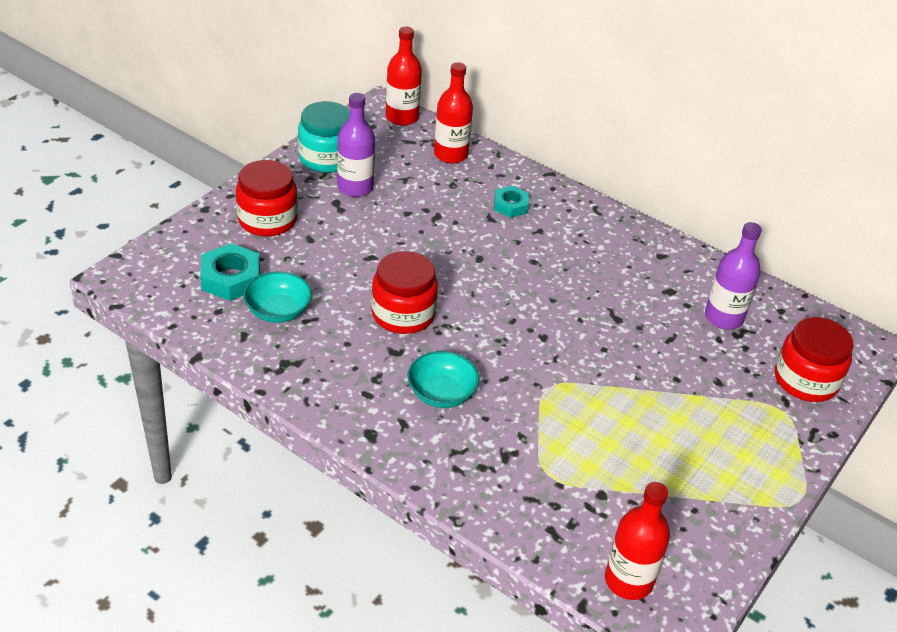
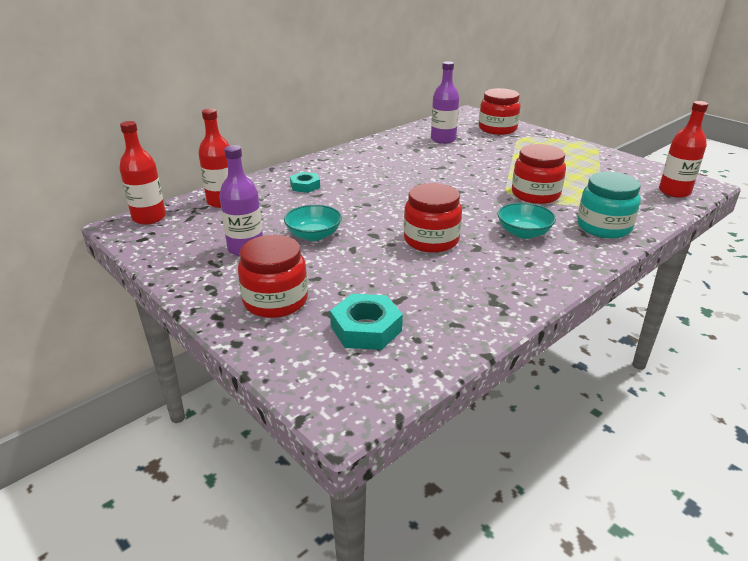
camera: 75 degrees left, 10 degrees down
turquoise bowl [243,271,312,323] -> turquoise bowl moved to [284,205,342,241]
turquoise jar [298,101,350,173] -> turquoise jar moved to [577,172,641,238]
none -> red jar [512,144,566,204]

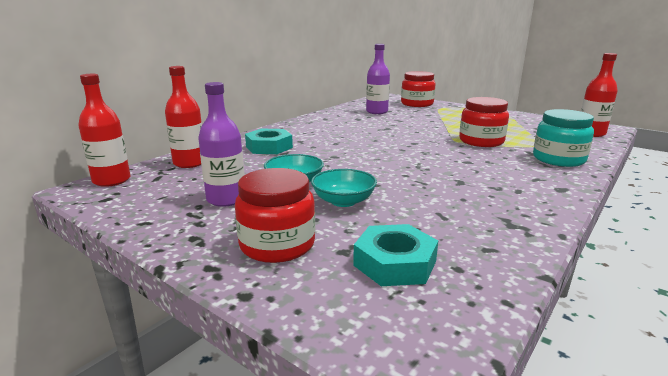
camera: 10 degrees left, 10 degrees down
turquoise nut [290,172,320,193] -> turquoise nut [245,129,293,154], size x1.55
red jar [404,183,462,253] -> none
turquoise bowl [497,203,556,239] -> turquoise bowl moved to [311,169,377,207]

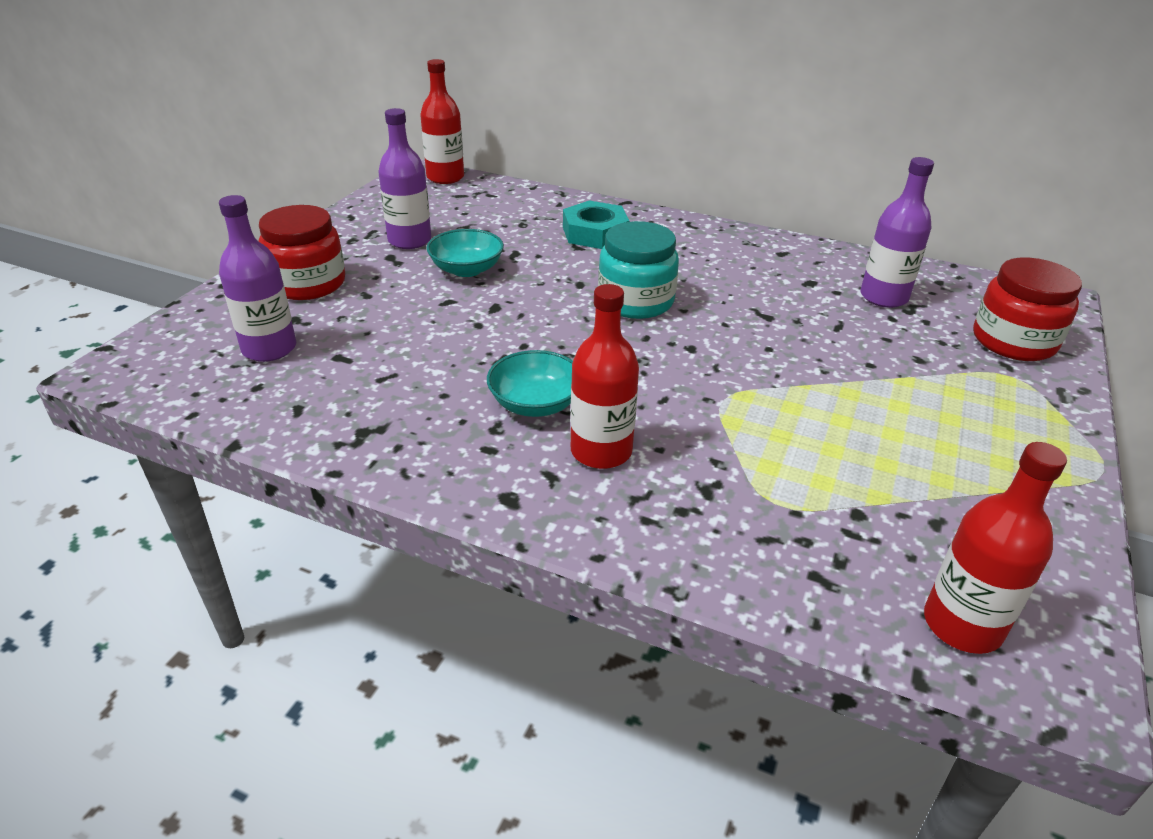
camera: 75 degrees right, 15 degrees up
red bottle [165,66,202,168] -> red bottle moved to [571,284,639,469]
turquoise bowl [311,169,377,207] -> turquoise bowl moved to [487,350,573,417]
turquoise nut [353,224,438,286] -> purple bottle [219,195,296,362]
red jar [459,97,509,147] -> none
turquoise jar [533,109,594,167] -> turquoise jar moved to [598,221,679,319]

